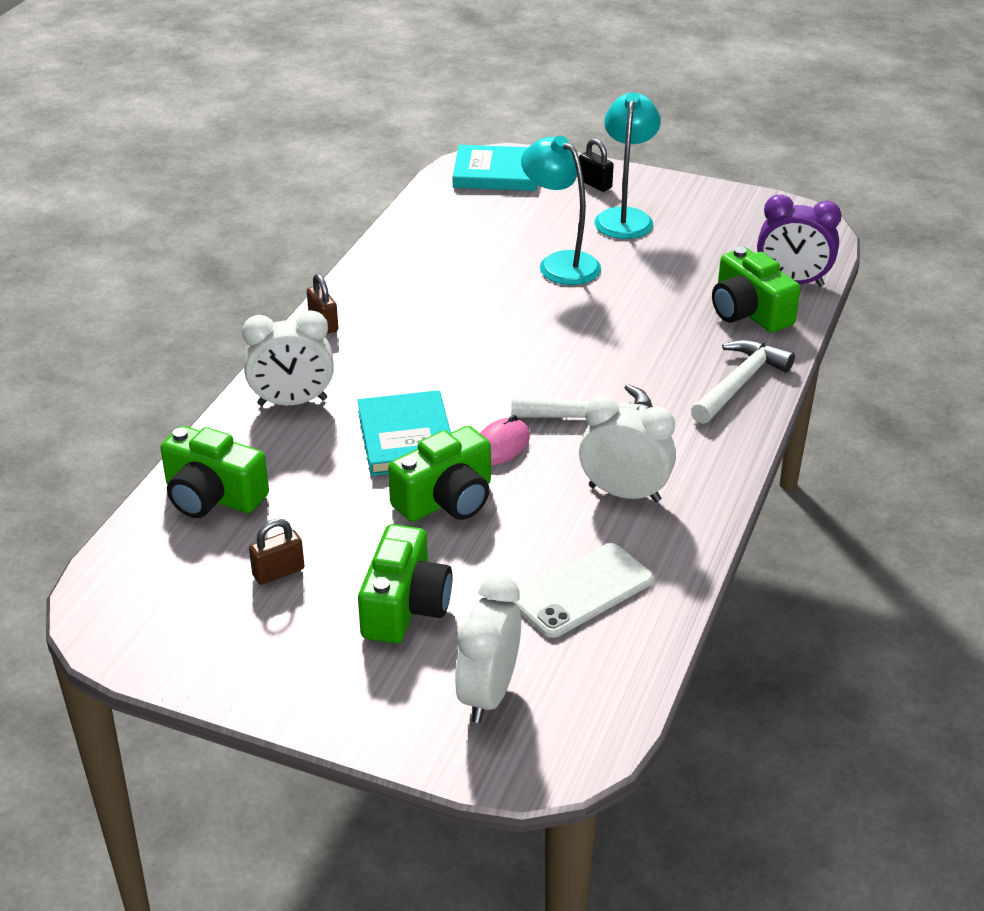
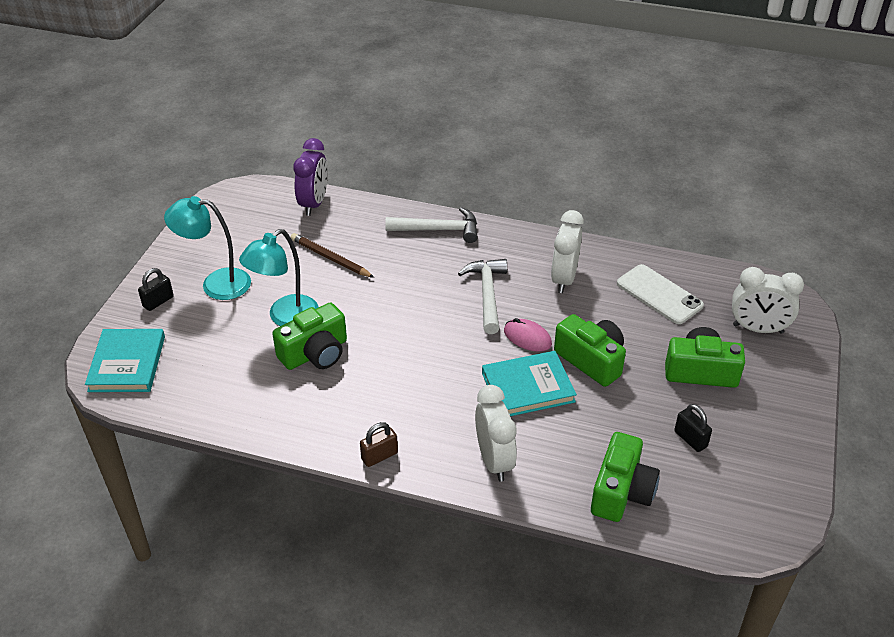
camera: 95 degrees left, 5 degrees up
brown padlock [249,519,304,585] -> black padlock [674,404,712,452]
white hammer [691,339,795,424] -> white hammer turned 150 degrees clockwise [385,207,478,243]
green camera [712,247,801,333] -> green camera moved to [272,302,347,370]
none -> brown pencil [291,233,374,278]

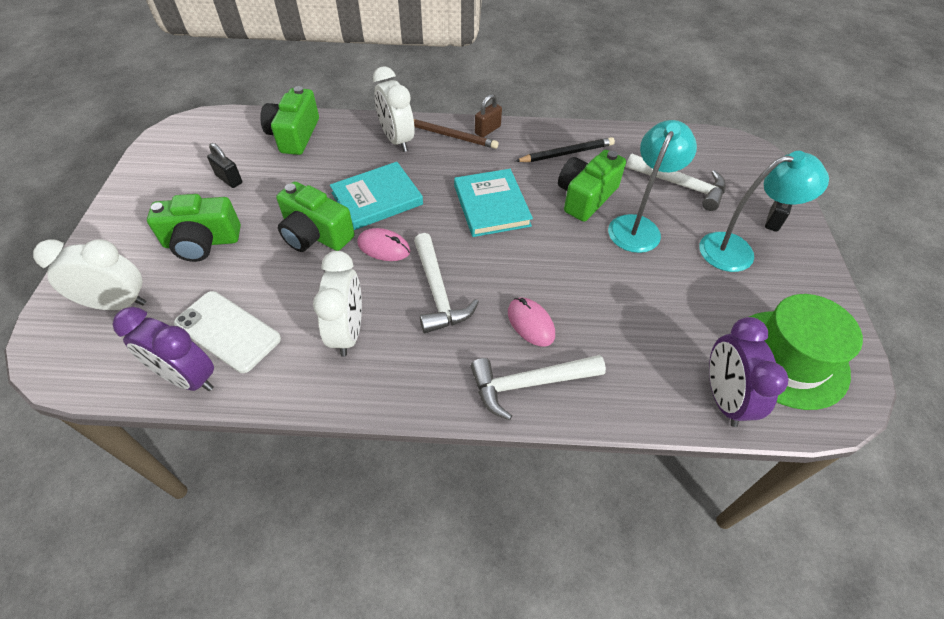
camera: 165 degrees right, 10 degrees up
turquoise book [85,329,165,392] -> turquoise book moved to [454,169,533,237]
brown pencil [291,233,374,278] -> brown pencil moved to [414,119,499,149]
none -> purple clock [112,307,214,391]
none -> pink mouse [508,298,555,347]
none -> black pencil [515,137,615,162]
none -> white hammer [625,153,726,211]
none -> green hat [749,294,863,410]

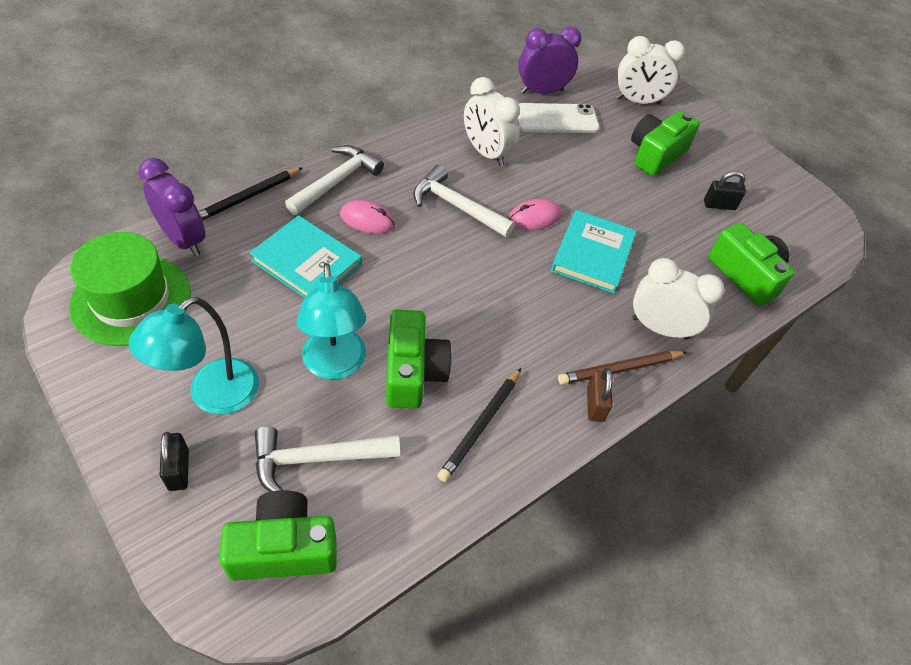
camera: 135 degrees right, 0 degrees up
white clock [33,239,146,310] -> white clock turned 45 degrees clockwise [617,36,685,105]
green camera [276,182,355,252] -> green camera moved to [219,490,337,581]
turquoise book [454,169,533,237] -> turquoise book moved to [250,215,362,298]
none -> black pencil [199,167,303,221]

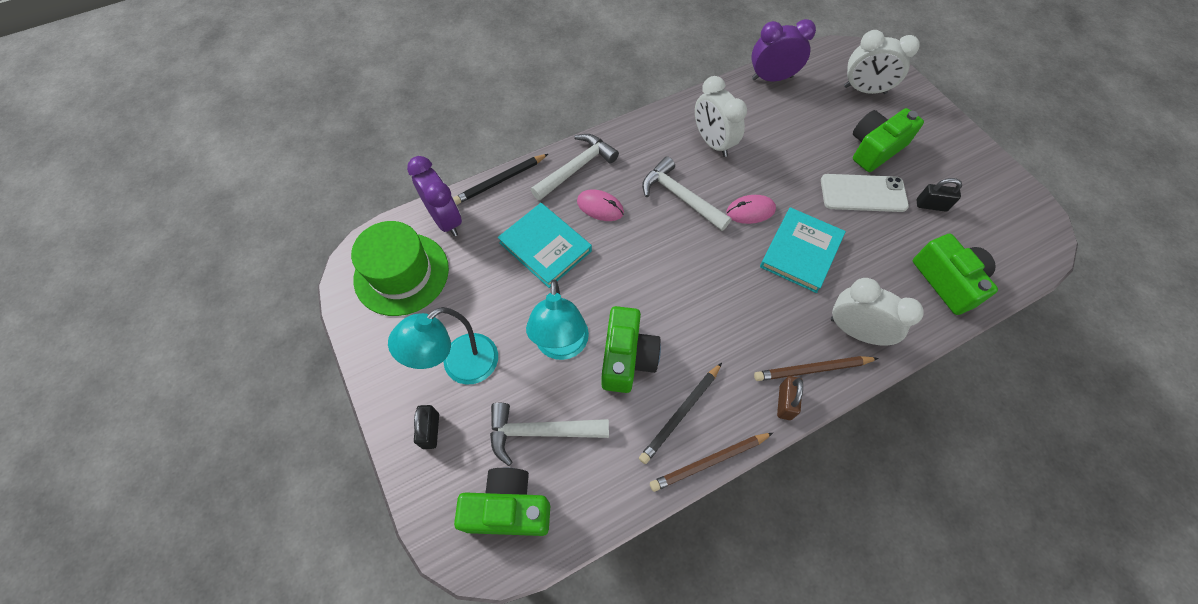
camera: 15 degrees right, 10 degrees up
white phone [517,103,599,133] -> white phone moved to [821,174,909,212]
none -> brown pencil [650,433,773,492]

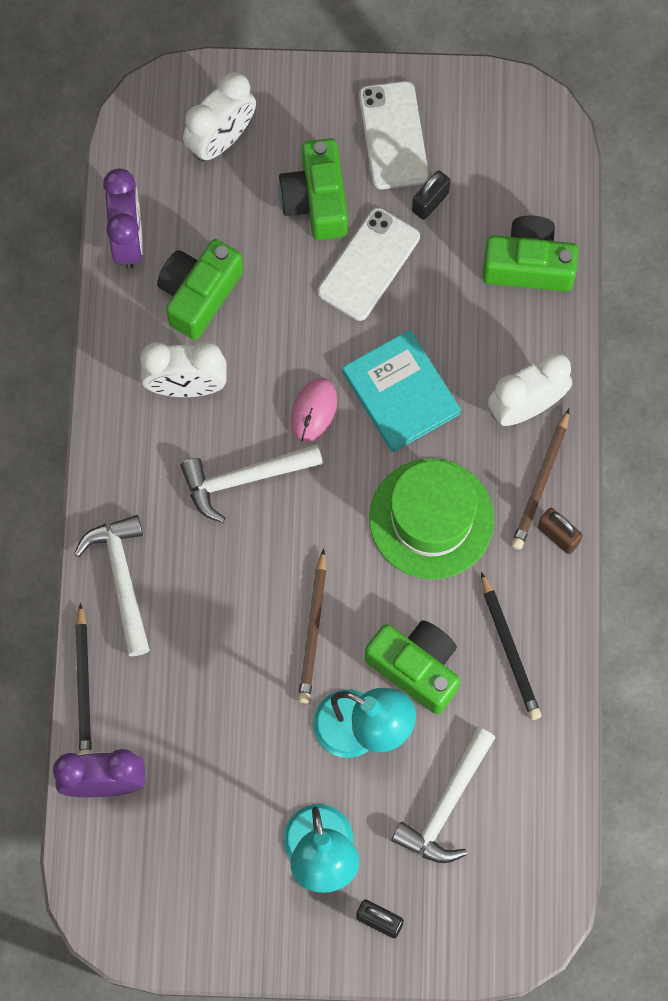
camera: 60 degrees left, 10 degrees up
green hat [351,221,449,316] -> green hat moved to [369,459,495,579]
green camera [454,468,550,536] -> green camera moved to [157,239,243,340]
turquoise book [498,203,592,288] -> none
pink mouse [577,189,624,221] -> none
brown pencil [650,433,773,492] -> brown pencil moved to [298,549,327,703]
purple clock [751,19,816,81] -> purple clock turned 150 degrees clockwise [103,169,143,269]
none -> white phone [359,81,429,189]

